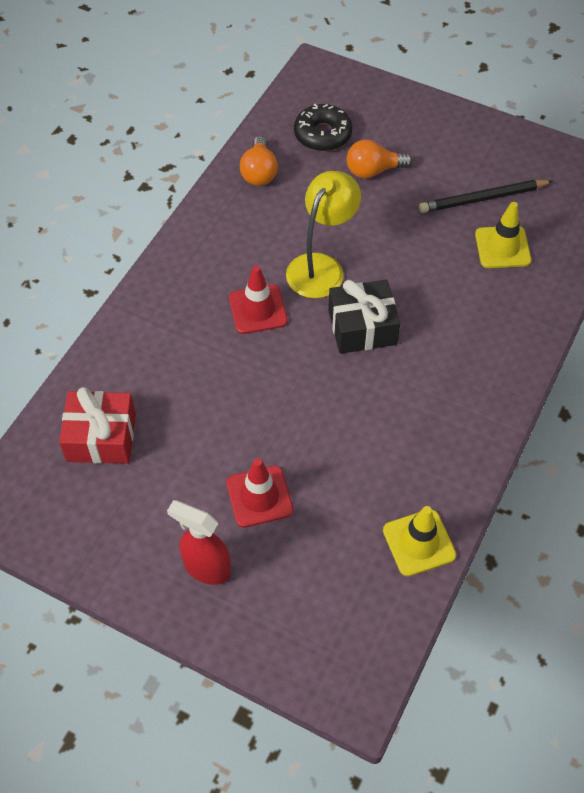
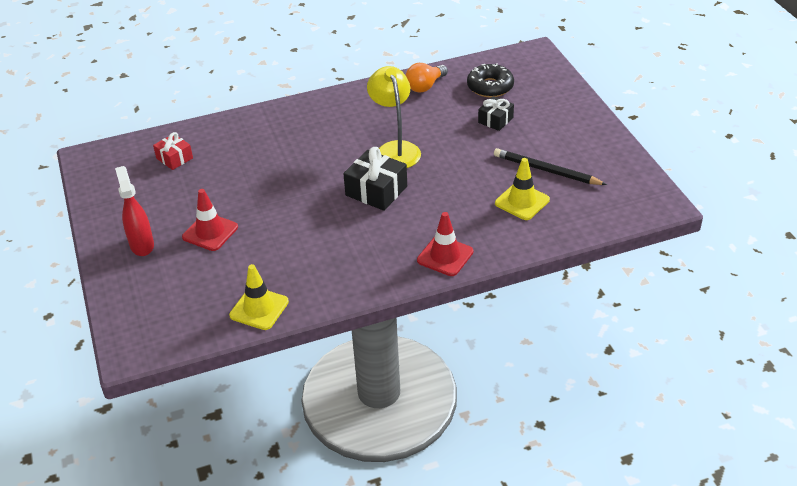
camera: 45 degrees right, 15 degrees down
red gift [59,387,136,464] -> red gift [153,132,193,170], size x0.62
red traffic cone [229,265,288,334] -> red traffic cone moved to [417,212,473,276]
yellow lamp [286,171,361,298] -> yellow lamp turned 90 degrees counterclockwise [367,66,421,168]
orange light bulb [347,140,412,178] -> black gift [478,96,514,131]

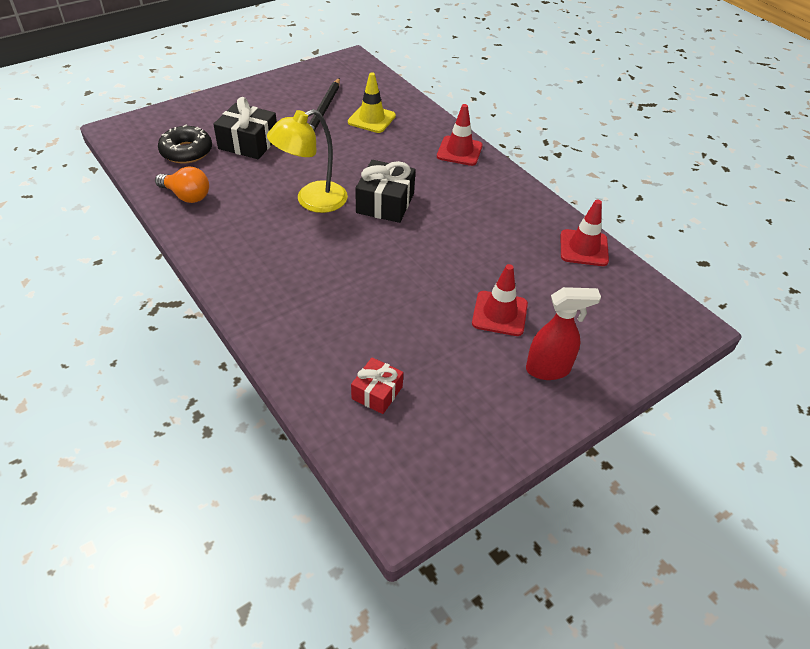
camera: 110 degrees left, 5 degrees up
red spray bottle [115,166,154,256] -> red spray bottle turned 150 degrees counterclockwise [526,287,601,380]
yellow traffic cone [229,264,289,330] -> red traffic cone [561,199,609,266]
black gift [478,96,514,131] -> black gift [213,97,277,159], size x1.61

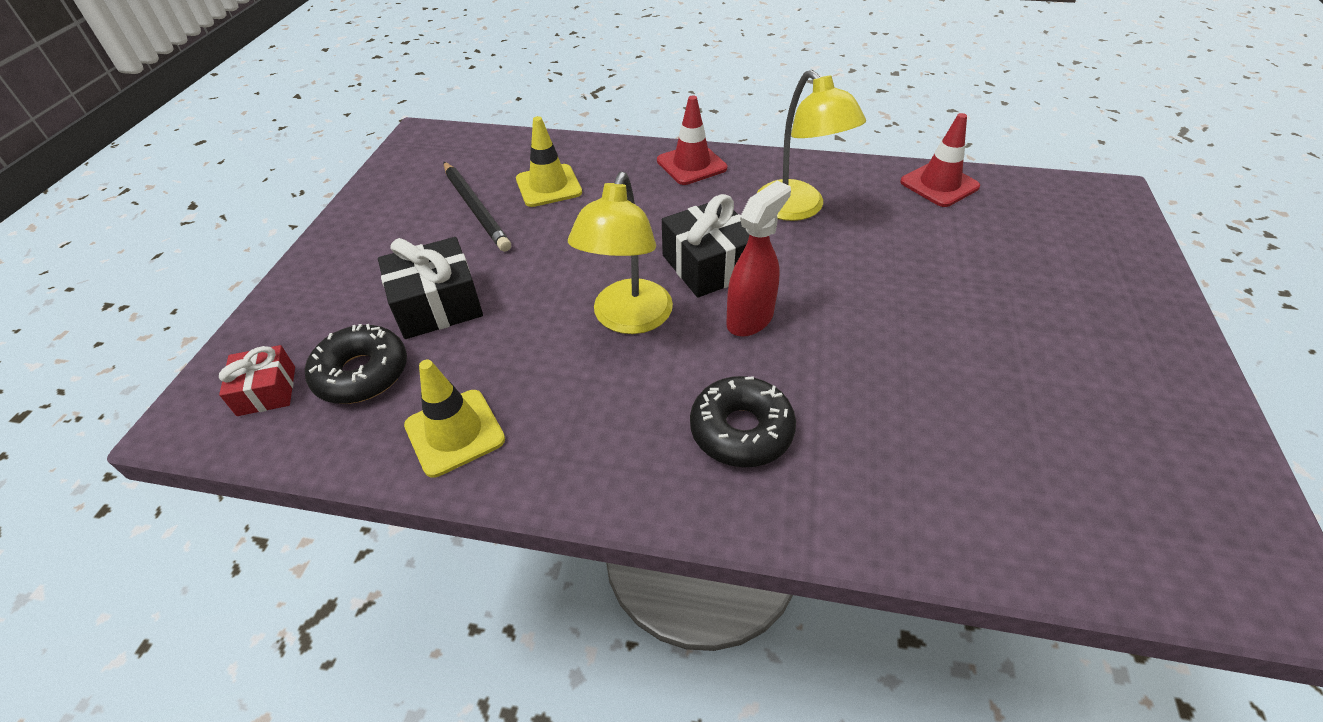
camera: 40 degrees left, 0 degrees up
orange light bulb [155,166,209,203] -> yellow traffic cone [404,360,505,477]
red gift [351,357,403,414] -> red gift moved to [219,345,295,416]
red traffic cone [472,264,528,336] -> none
red spray bottle [526,287,601,380] -> red spray bottle moved to [726,181,791,337]
none -> black donut [690,376,796,467]
none -> yellow lamp [756,70,866,221]

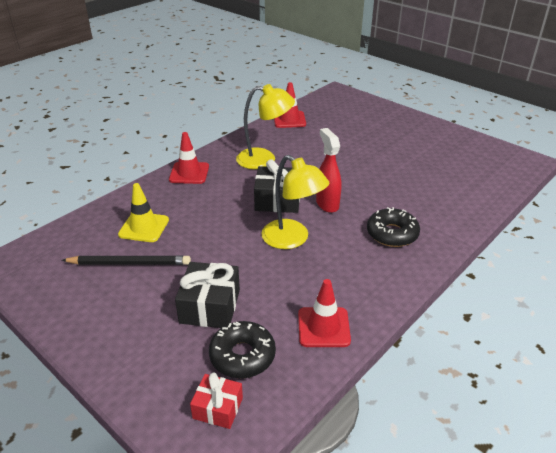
camera: 60 degrees left, 10 degrees down
yellow traffic cone [404,360,505,477] -> red traffic cone [298,279,351,347]

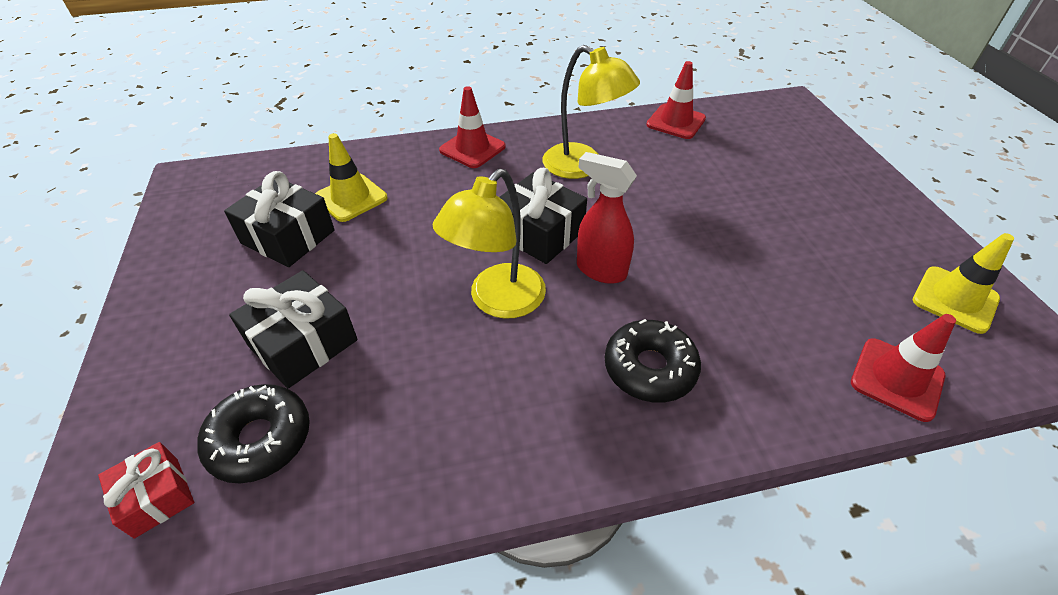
camera: 35 degrees right, 10 degrees up
black pencil [62,256,191,265] -> black gift [224,171,335,267]
yellow lamp [261,155,329,249] -> yellow lamp turned 45 degrees clockwise [433,169,546,319]
red traffic cone [298,279,351,347] -> red traffic cone moved to [851,314,956,422]
red spray bottle [316,128,341,213] -> red spray bottle turned 75 degrees counterclockwise [577,152,637,284]
none -> yellow traffic cone [913,233,1014,334]

